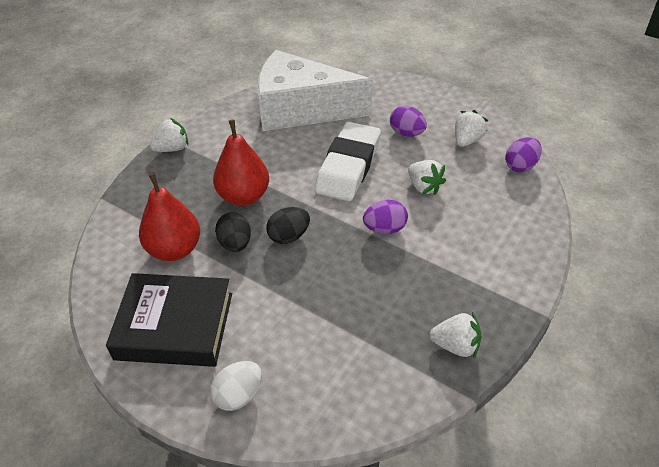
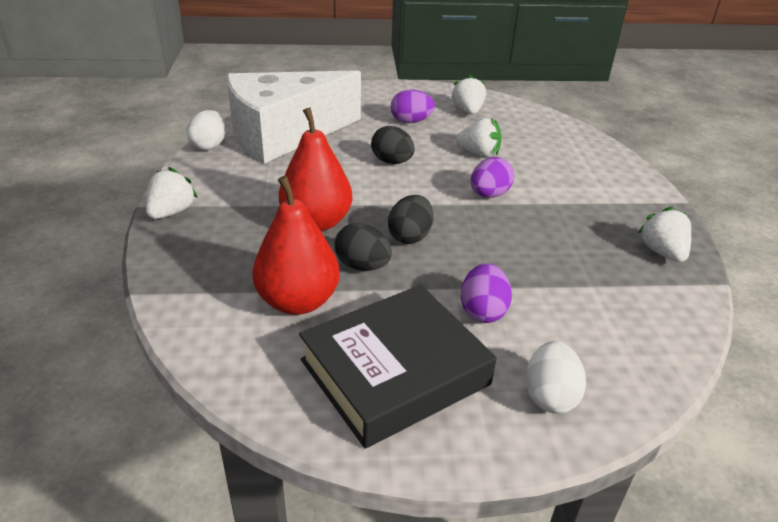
camera: 40 degrees left, 10 degrees down
white eraser [315,122,381,201] -> black egg [371,126,415,164]
white strawberry [430,312,482,357] -> white strawberry turned 75 degrees counterclockwise [638,206,691,262]
purple egg [505,137,542,172] -> purple egg moved to [461,263,512,323]
none -> white egg [186,110,226,150]

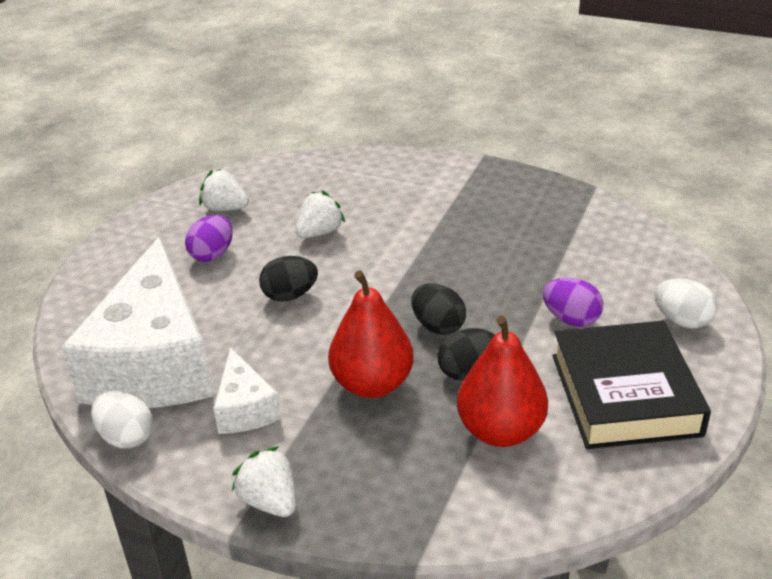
camera: 60 degrees left, 0 degrees up
purple egg [471,157,514,198] -> none
white strawberry [638,206,691,262] -> none
none -> white cheese [213,347,281,434]

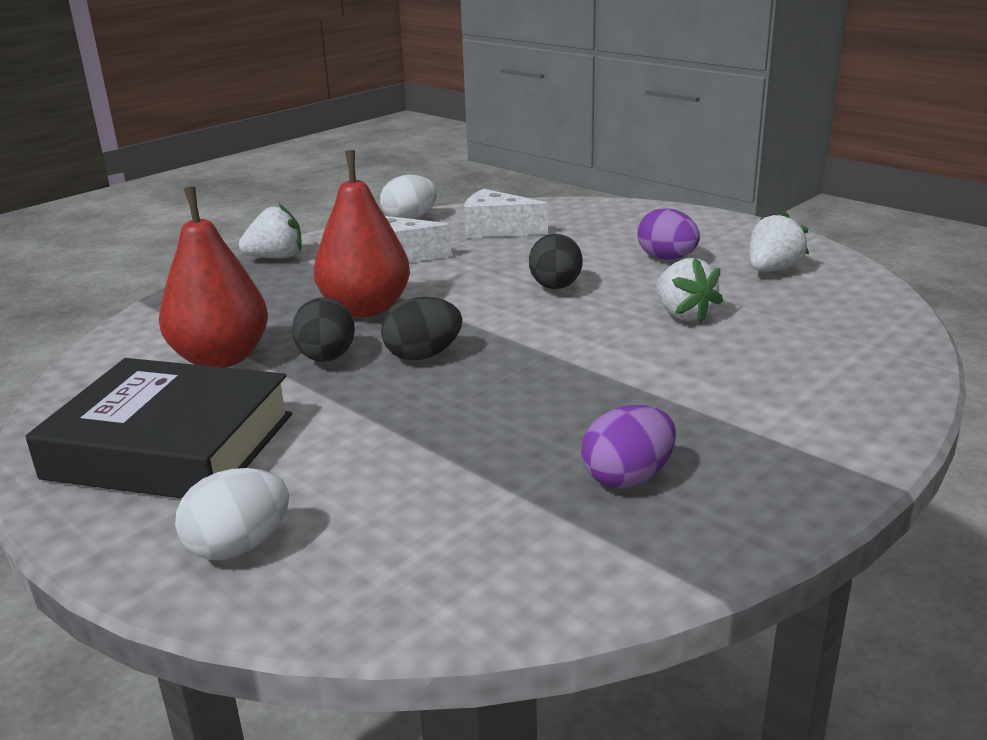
camera: 110 degrees right, 10 degrees down
white cheese [61,237,214,408] -> white cheese [464,189,548,238], size x0.46
purple egg [543,277,603,327] -> purple egg moved to [581,405,676,488]

